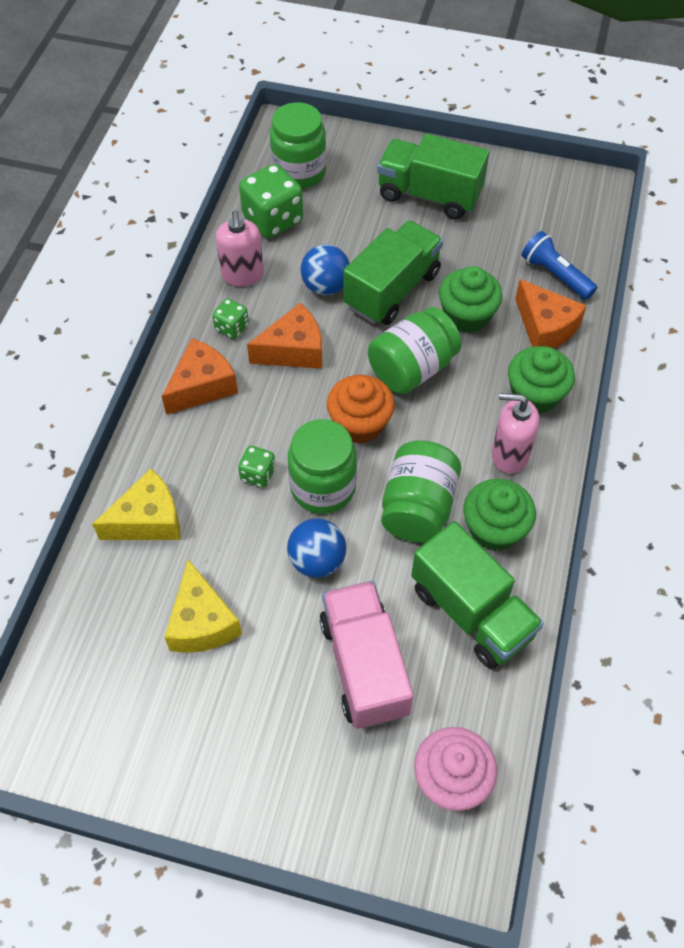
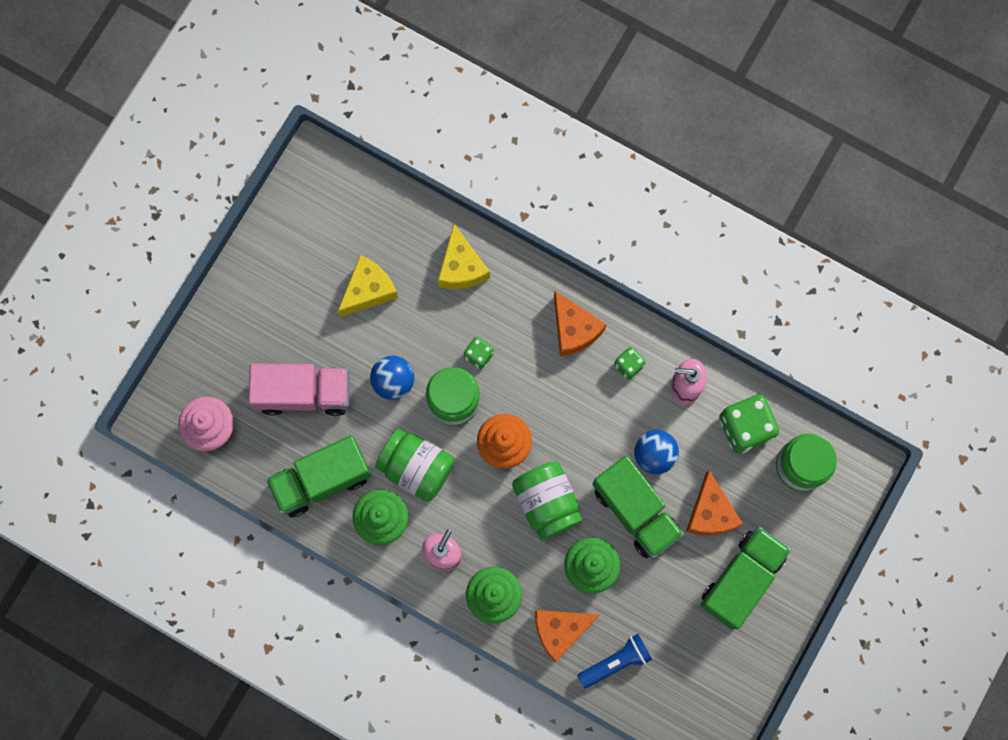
camera: 105 degrees right, 20 degrees up
yellow cheese [164,559,242,653] -> yellow cheese turned 135 degrees clockwise [338,255,398,317]
orange cheese [247,303,322,369] -> orange cheese moved to [686,470,743,535]

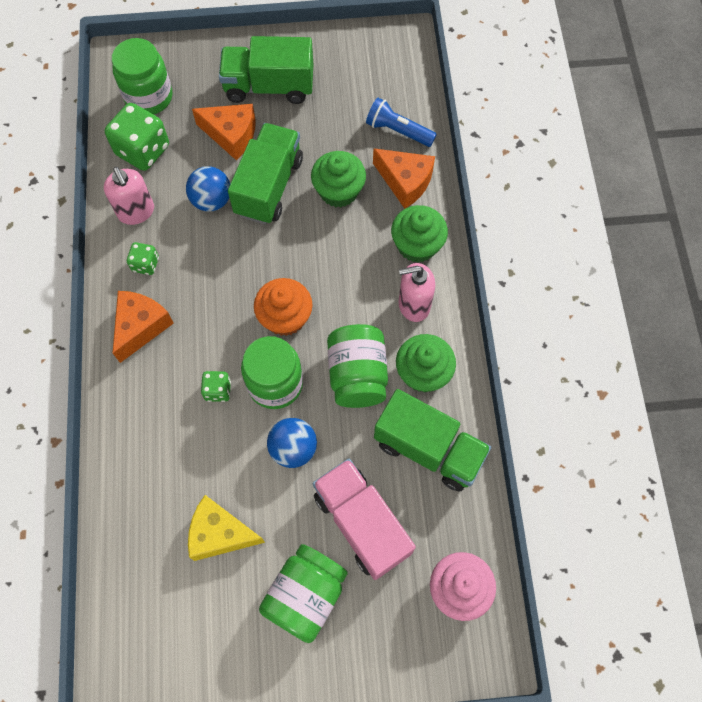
camera: 125 degrees left, 10 degrees down
yellow cheese [438,224,490,289] -> none
green jar [512,461,583,540] -> green jar moved to [259,544,348,643]
orange cheese [686,470,743,535] -> orange cheese turned 60 degrees clockwise [192,104,256,160]

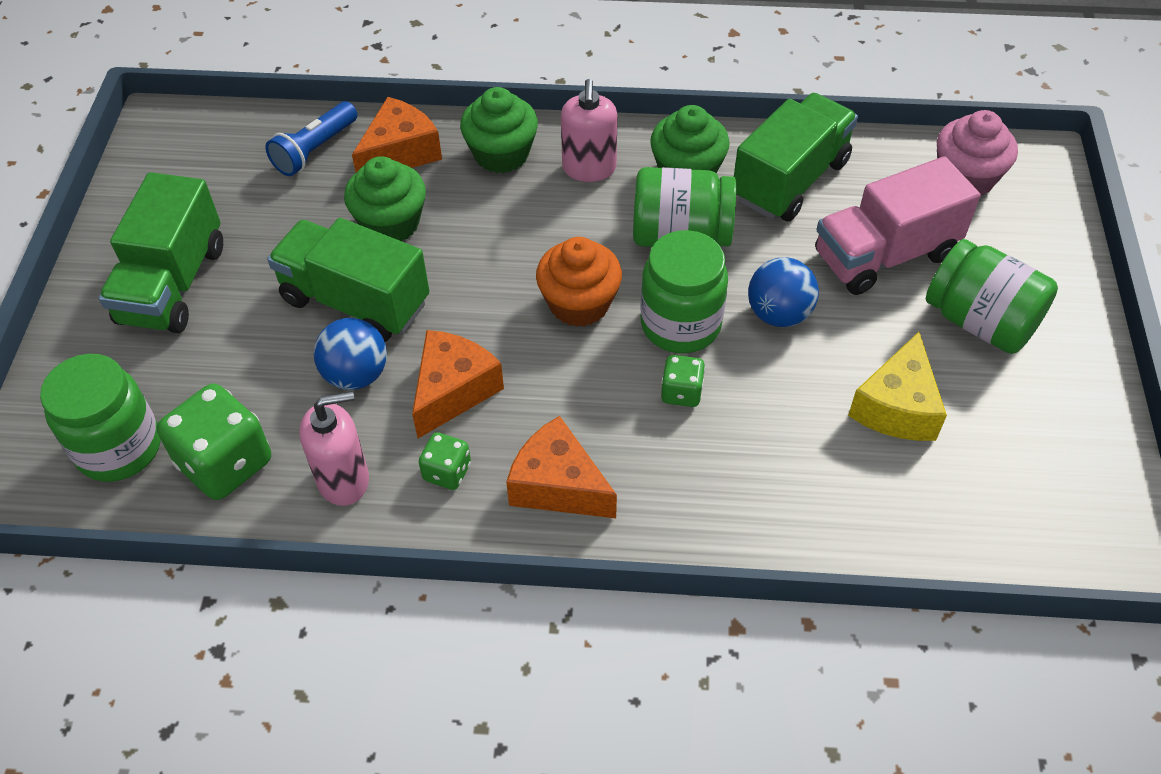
camera: 80 degrees left, 15 degrees down
orange cheese [192,104,256,160] -> orange cheese moved to [412,330,504,438]

